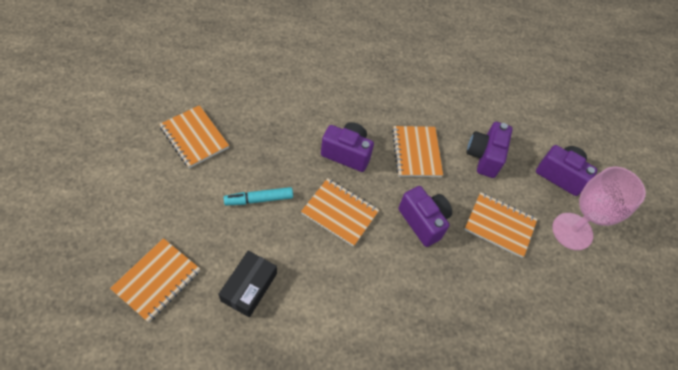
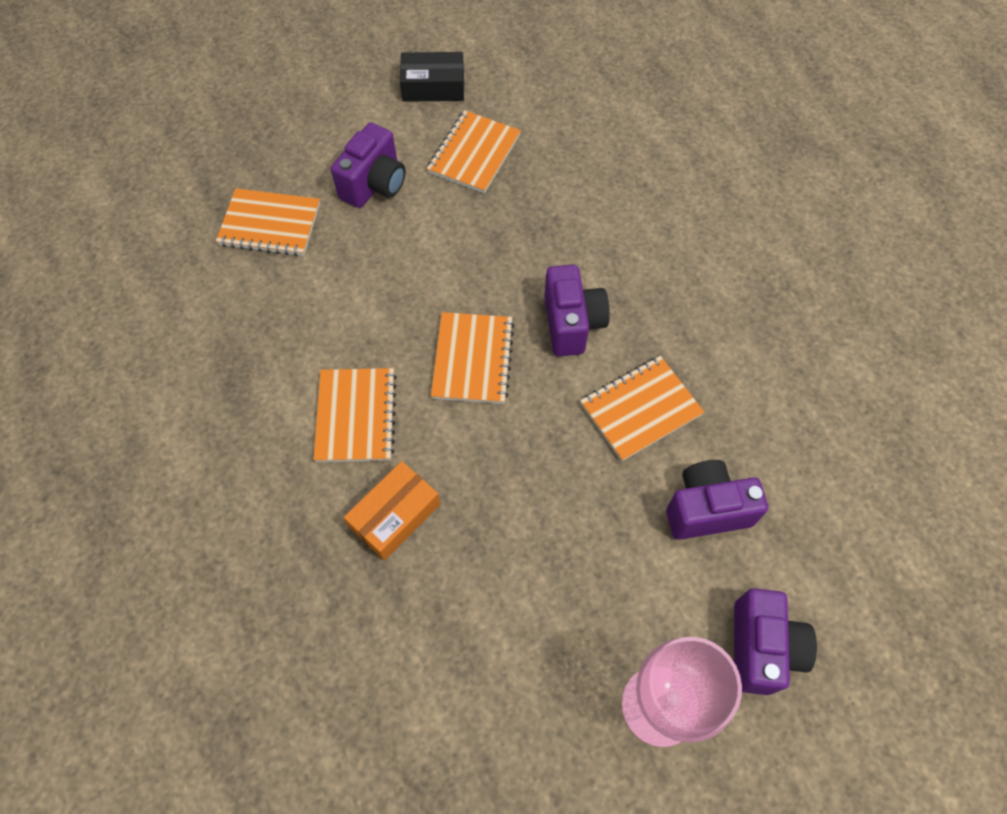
camera: 70 degrees right, 5 degrees up
black box [218,251,277,317] -> black box moved to [400,52,464,102]
turquoise marker [224,187,293,206] -> none
purple camera [398,186,452,247] -> purple camera moved to [331,123,406,208]
orange notebook [464,192,537,258] -> orange notebook moved to [313,368,397,462]
none -> orange box [344,461,440,561]

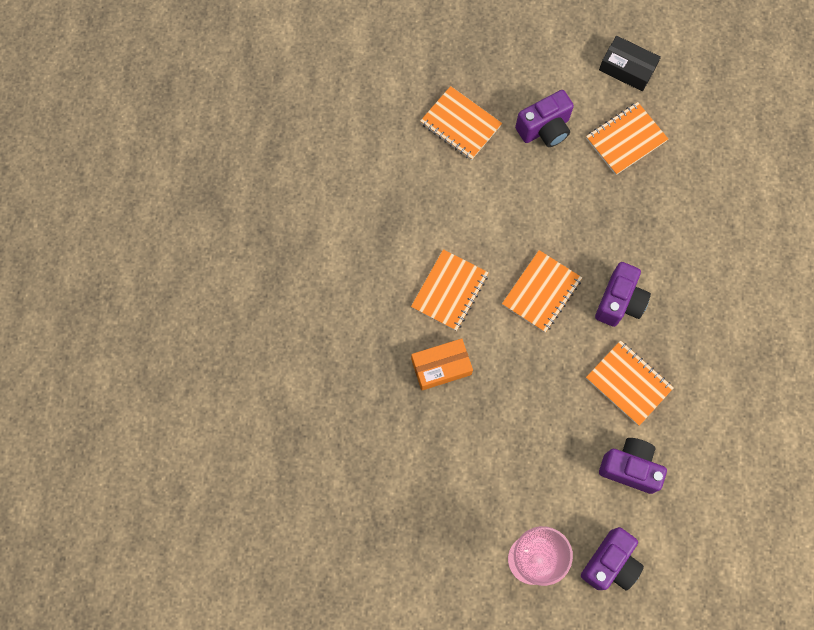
camera: 30 degrees right, 10 degrees up
orange notebook [580,356,704,461] -> orange notebook turned 45 degrees clockwise [586,340,674,426]

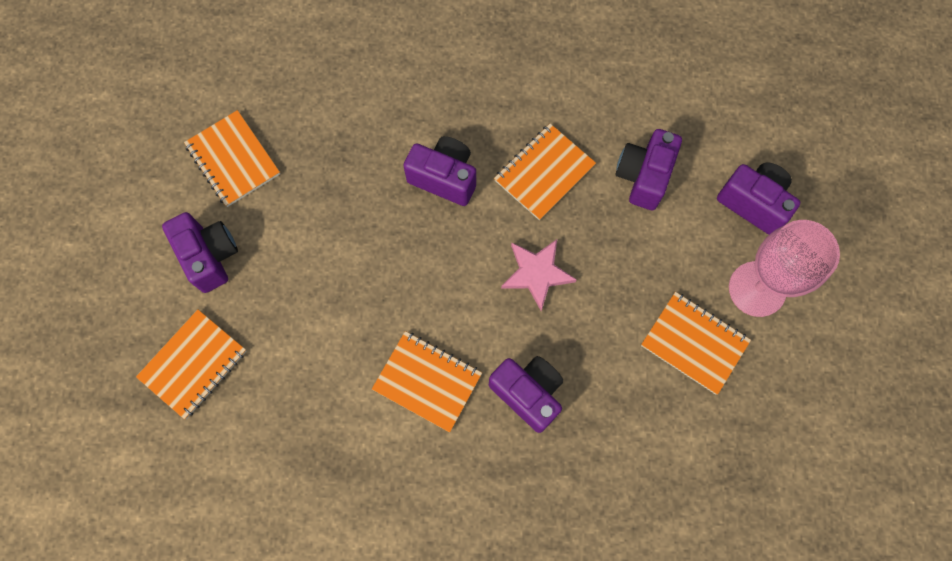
camera: 90 degrees left, 0 degrees up
orange box [411,338,473,390] -> purple camera [489,356,563,433]
orange notebook [502,250,582,333] -> orange notebook moved to [641,292,751,395]
black box [599,36,661,91] -> none
none -> pink star [501,239,577,311]

